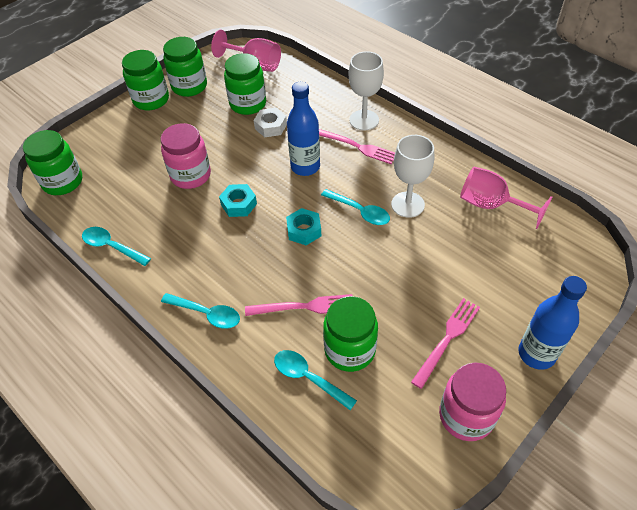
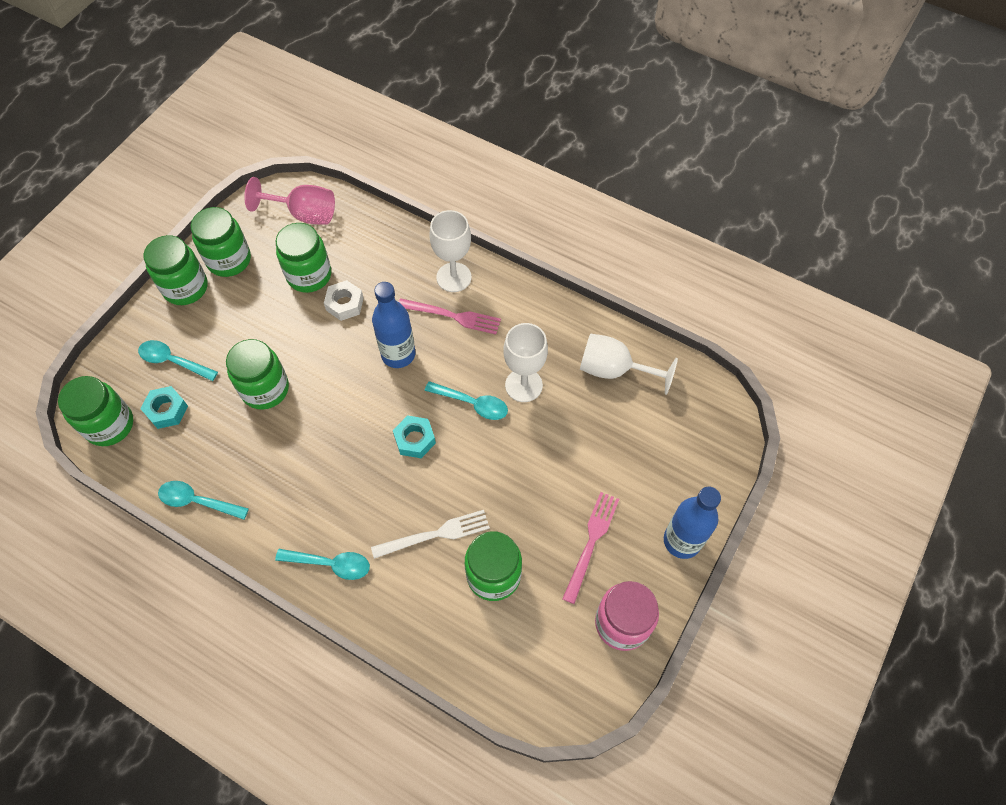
camera: 15 degrees left, 10 degrees up
pink jar [161,123,211,189] -> green jar [226,339,289,410]
turquoise nut [219,184,257,217] -> turquoise nut moved to [140,386,188,429]
pink fork [245,294,353,316] -> white fork [371,510,490,559]
turquoise spoon [274,350,357,410] -> turquoise spoon moved to [138,340,218,381]
pink goblet [460,167,552,229] -> white goblet [580,334,678,395]

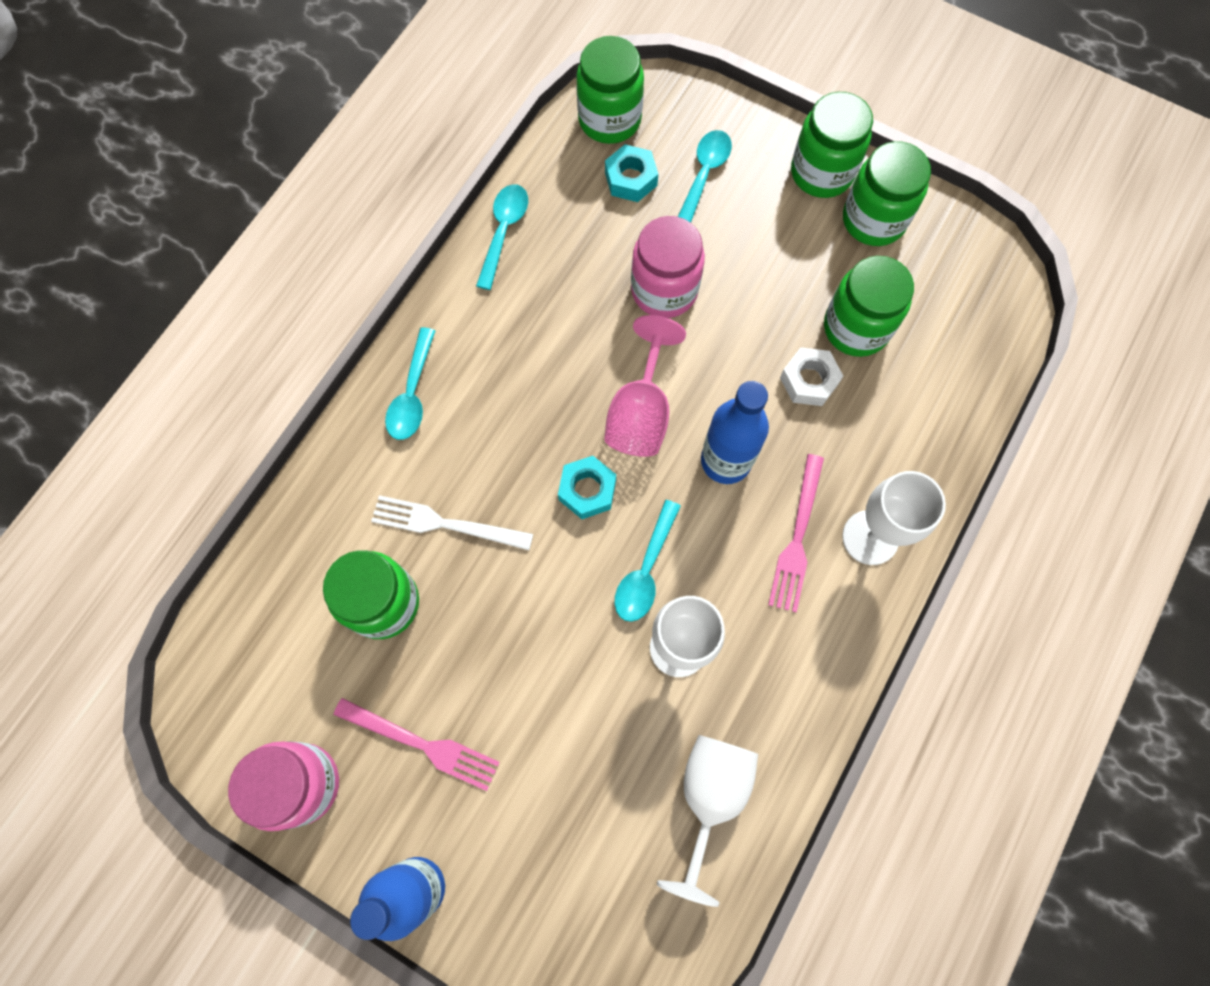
camera: 90 degrees right, 10 degrees up
green jar [226,339,289,410] -> pink jar [631,216,705,318]
pink goblet [244,177,335,225] -> pink goblet moved to [604,315,686,457]
white fork [371,510,490,559] -> white fork turned 120 degrees clockwise [371,495,533,550]

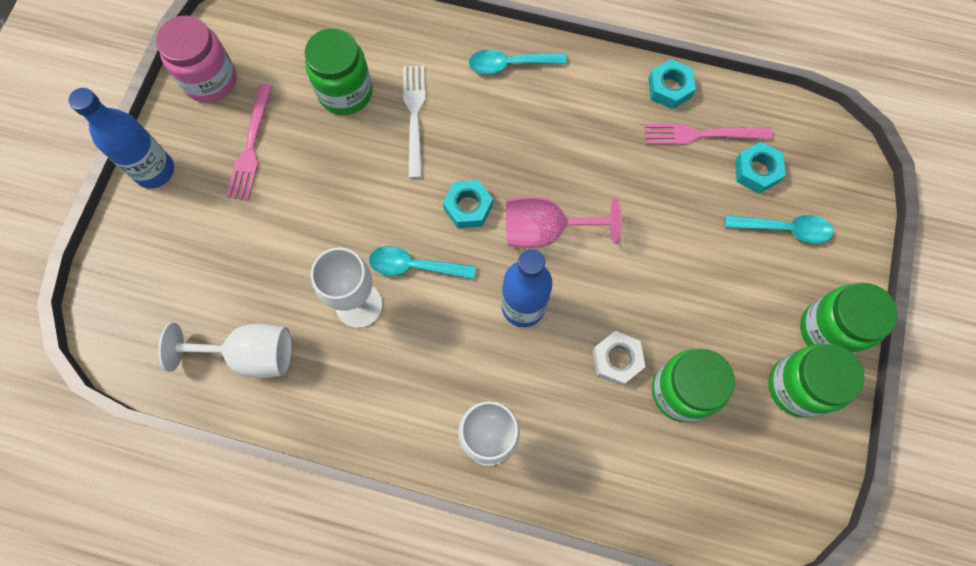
camera: 75 degrees right, 0 degrees up
turquoise spoon [476,184,528,290] -> turquoise nut [648,59,696,110]
green jar [576,36,644,144] -> none
pink jar [631,216,705,318] -> none
pink fork [768,454,824,612] -> pink fork moved to [645,124,773,145]

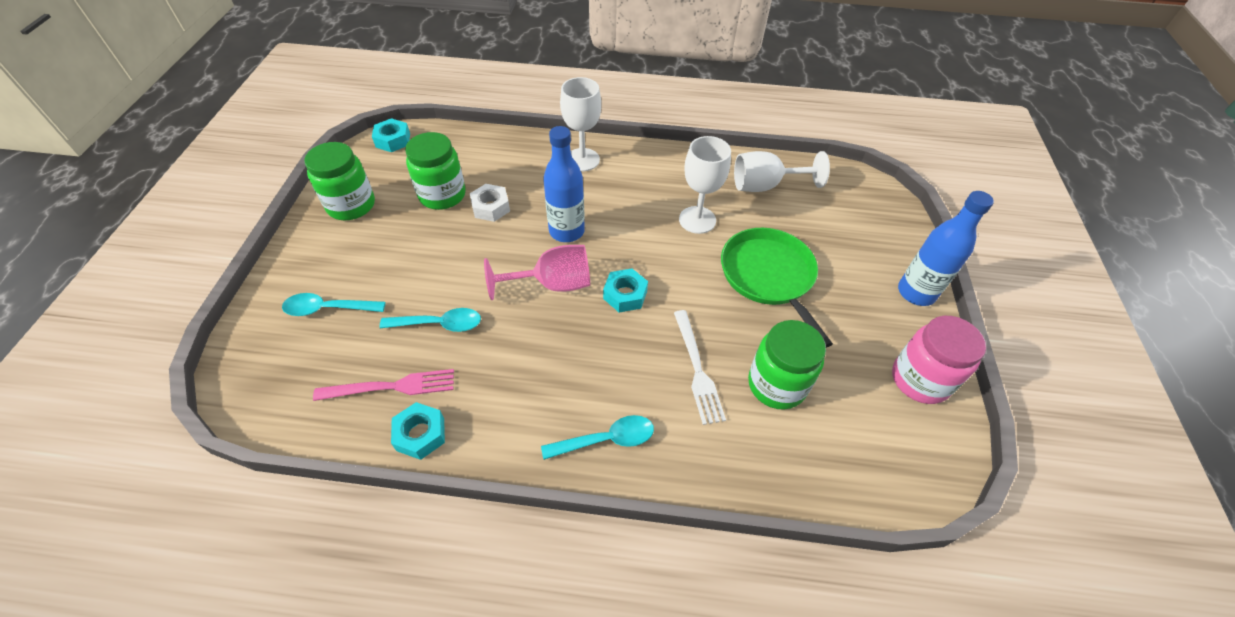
camera: 170 degrees right, 20 degrees down
pink fork [226,84,273,201] -> none
turquoise spoon [369,246,476,279] -> turquoise spoon moved to [379,308,481,332]
turquoise nut [735,142,786,194] -> turquoise nut moved to [372,118,410,152]
green jar [800,282,898,355] -> none
none -> green pan [721,228,833,348]

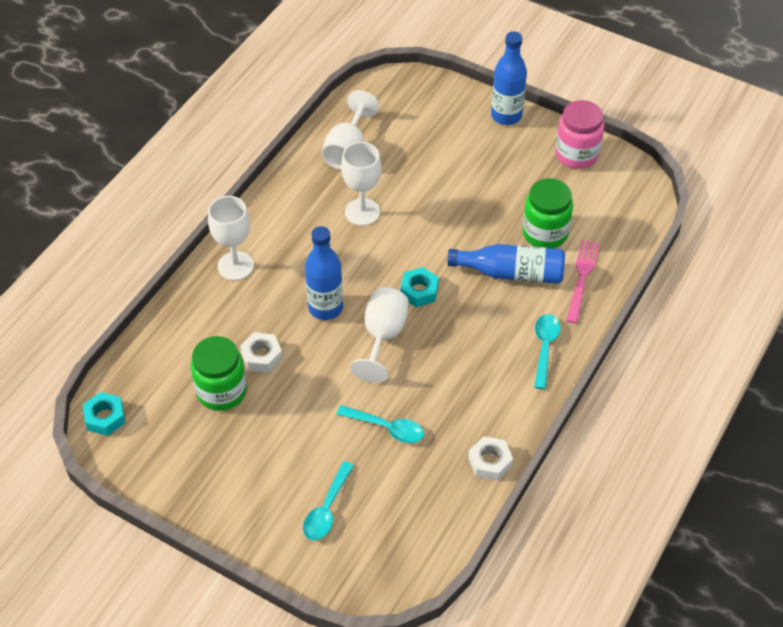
camera: 65 degrees left, 0 degrees up
green jar [304,142,375,220] -> none
pink fork [313,369,454,401] -> pink fork moved to [566,240,599,324]
turquoise spoon [379,308,481,332] -> turquoise spoon turned 90 degrees clockwise [336,405,424,443]
turquoise nut [391,402,445,460] -> white nut [468,436,513,481]
pink goblet [484,245,590,300] -> white goblet [350,287,409,383]
white fork [674,310,726,425] -> blue bottle [447,244,565,284]
green pan [721,228,833,348] -> none

